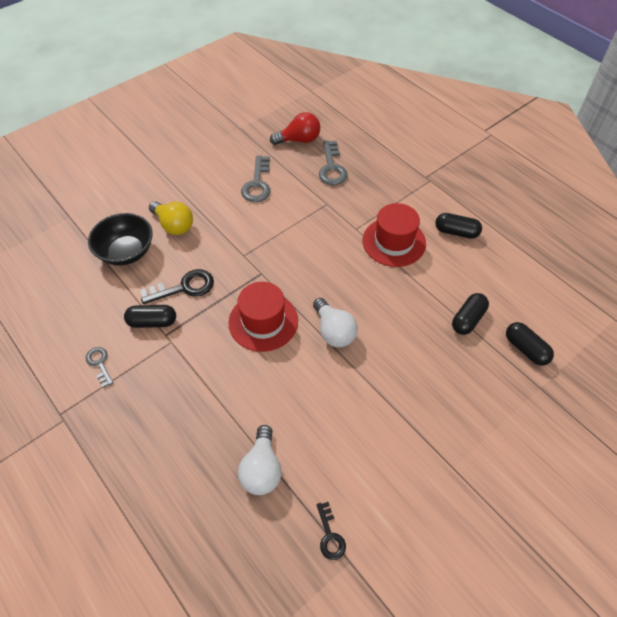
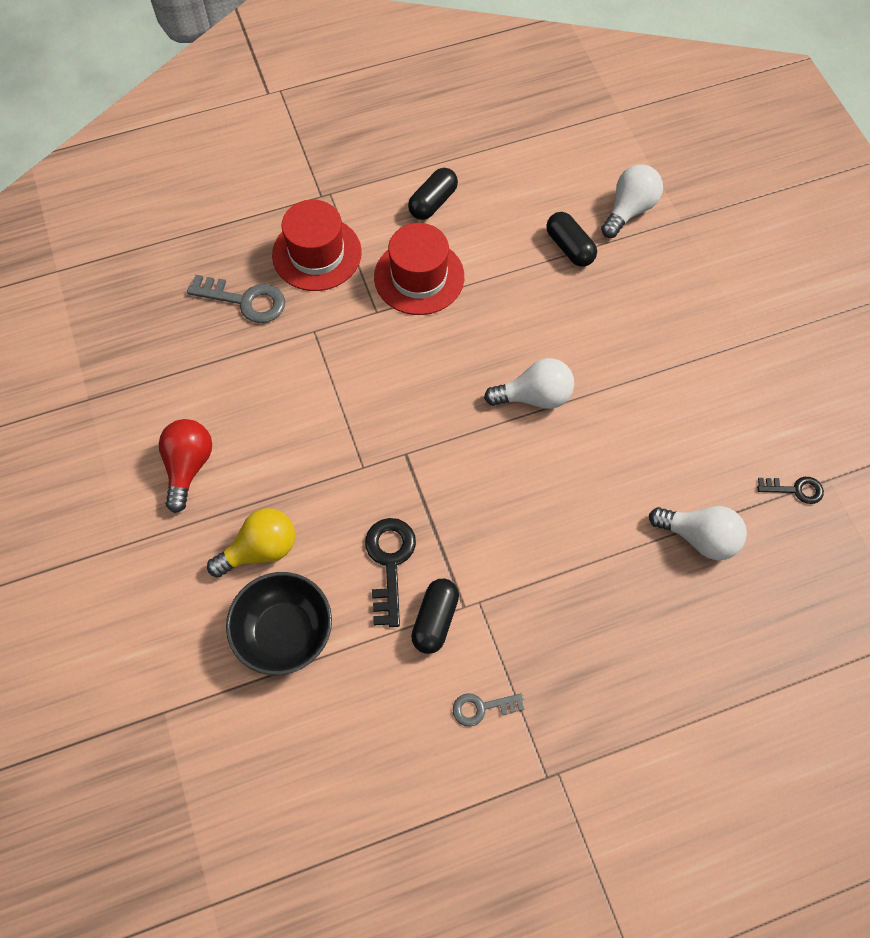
camera: 70 degrees left, 10 degrees up
red hat [228,282,298,352] -> red hat moved to [272,200,362,291]
grey key [241,156,271,202] -> none
red light bulb [270,112,320,145] -> red light bulb moved to [159,419,212,513]
black capsule [506,322,554,366] -> white light bulb [601,165,663,238]

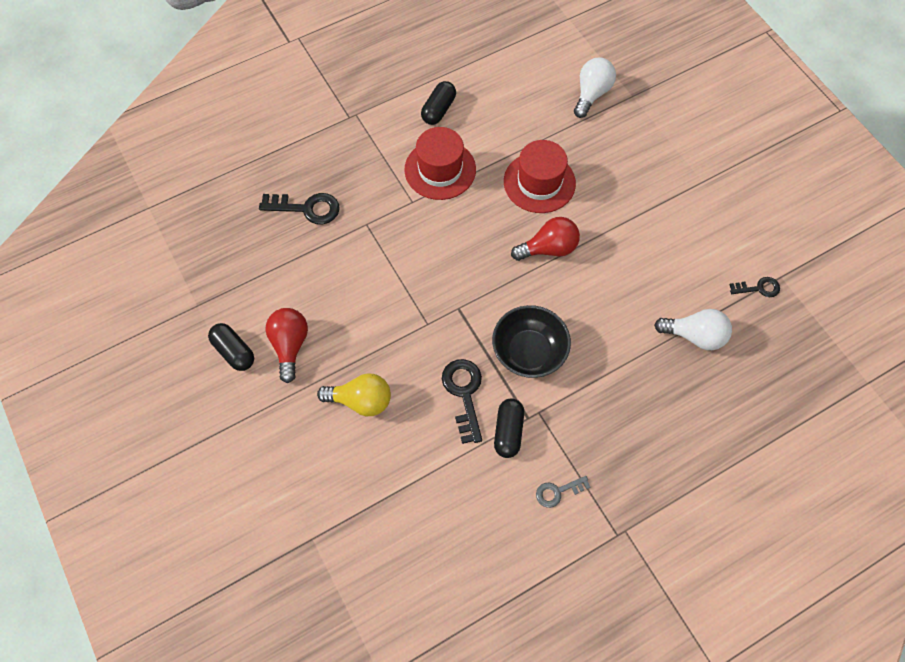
camera: 10 degrees left, 0 degrees up
grey key [187,275,285,323] -> black key [259,193,340,225]
yellow light bulb [207,508,295,577] -> yellow light bulb turned 45 degrees clockwise [317,373,391,416]
black bowl [226,572,332,675] -> black bowl moved to [492,305,571,378]
red hat [272,200,362,291] -> red hat moved to [504,140,576,213]
white light bulb [484,358,574,409] -> red light bulb [511,217,580,261]
black capsule [546,212,597,267] -> black capsule moved to [208,323,254,371]

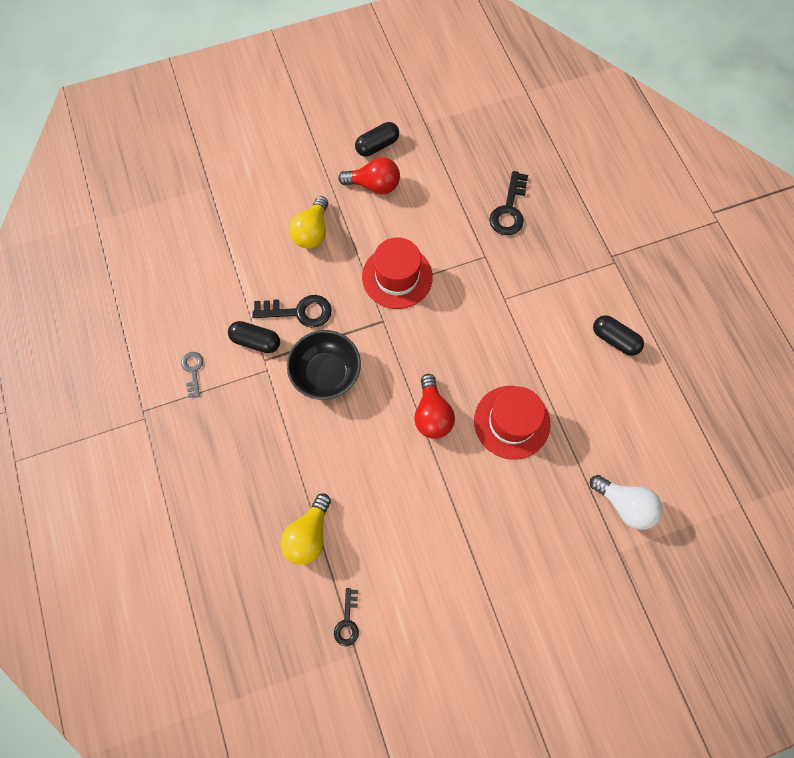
camera: 100 degrees right, 5 degrees up
red hat [404,127,476,200] -> red hat moved to [362,238,433,309]
white light bulb [654,309,732,350] -> yellow light bulb [280,493,331,565]

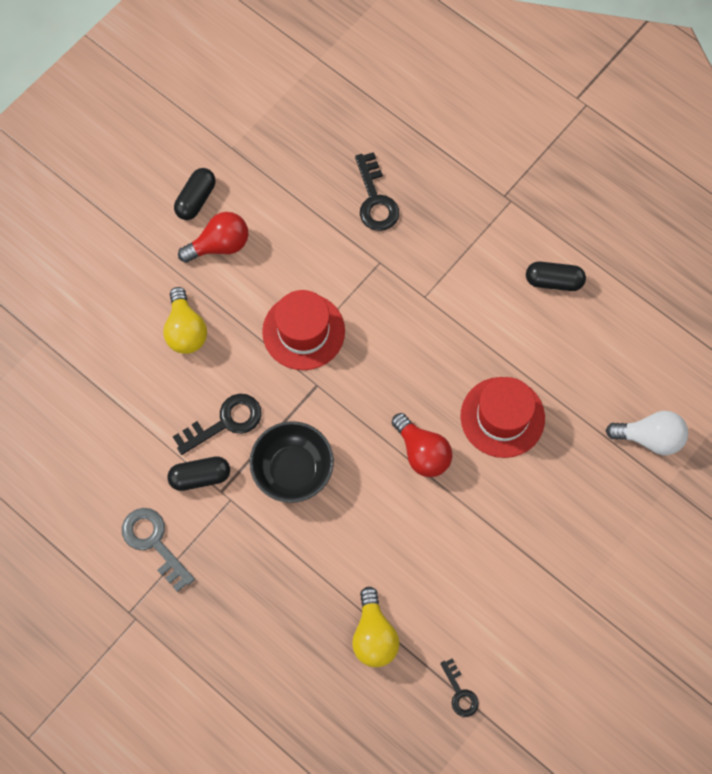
camera: 30 degrees left, 0 degrees up
grey key [181,352,203,398] -> grey key [122,508,195,592], size x1.67

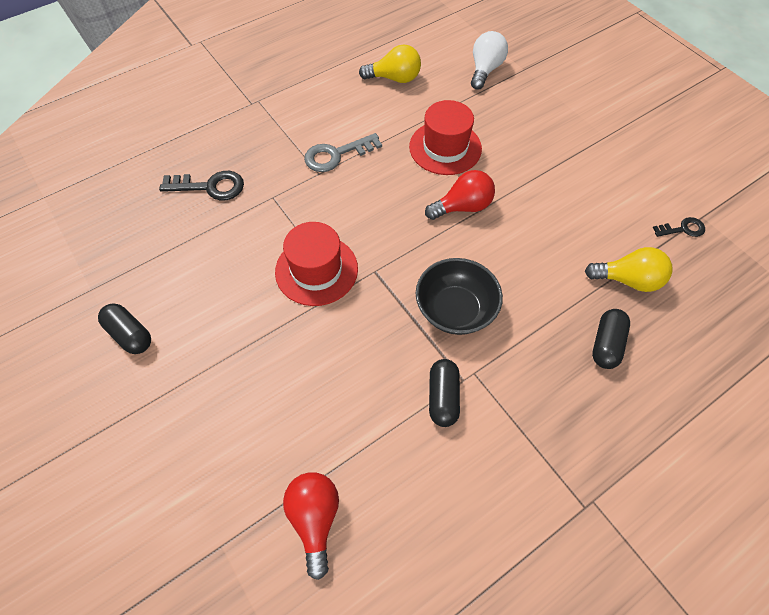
camera: 75 degrees left, 10 degrees down
grey key [122,508,195,592] -> grey key moved to [304,133,382,172]
yellow light bulb [163,287,207,354] -> yellow light bulb moved to [359,44,421,83]
black key [173,394,262,455] -> none
red light bulb [178,212,248,263] -> red light bulb moved to [283,472,339,580]
black capsule [526,262,586,291] -> black capsule moved to [592,309,630,369]

